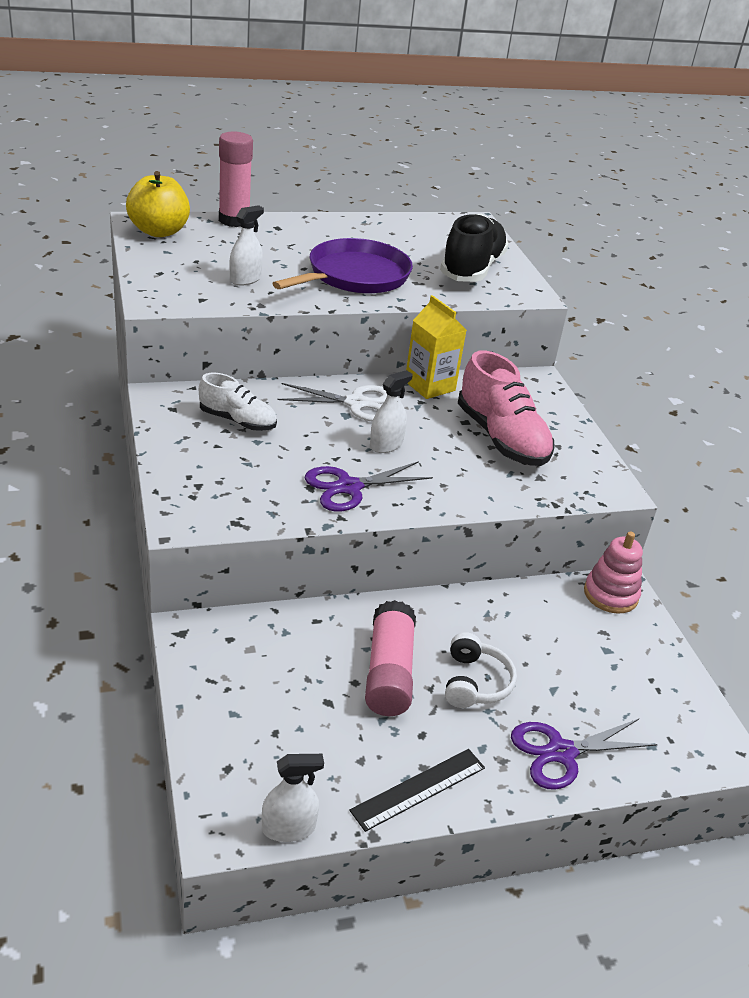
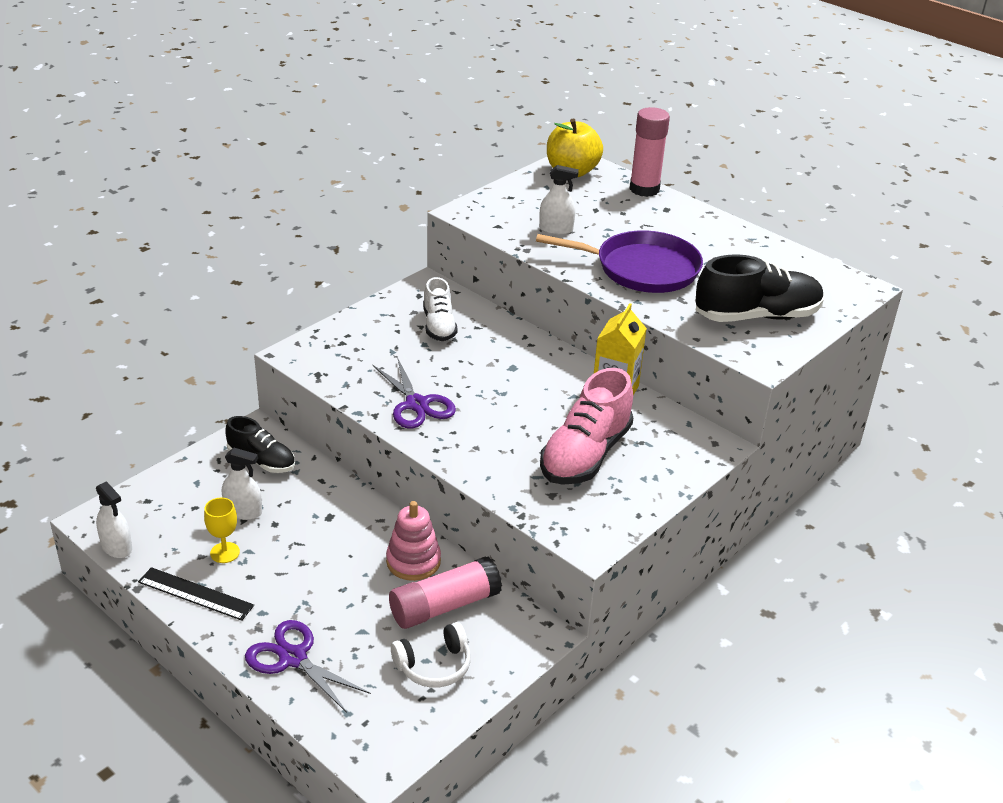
camera: 60 degrees right, 0 degrees up
white scissors [278,383,387,422] -> none
purple scissors [305,461,433,511] -> purple scissors turned 150 degrees counterclockwise [373,357,456,429]
pink glue stick [365,600,416,716] -> pink glue stick moved to [389,556,502,629]
white spray bottle [370,370,413,453] -> white spray bottle moved to [222,448,262,520]
white headphones [445,632,517,708] -> white headphones moved to [391,622,471,688]
pink stacking toy [584,532,643,614] -> pink stacking toy moved to [386,501,441,581]
none -> yellow goblet [204,498,240,563]
none -> black shoe [225,416,295,473]

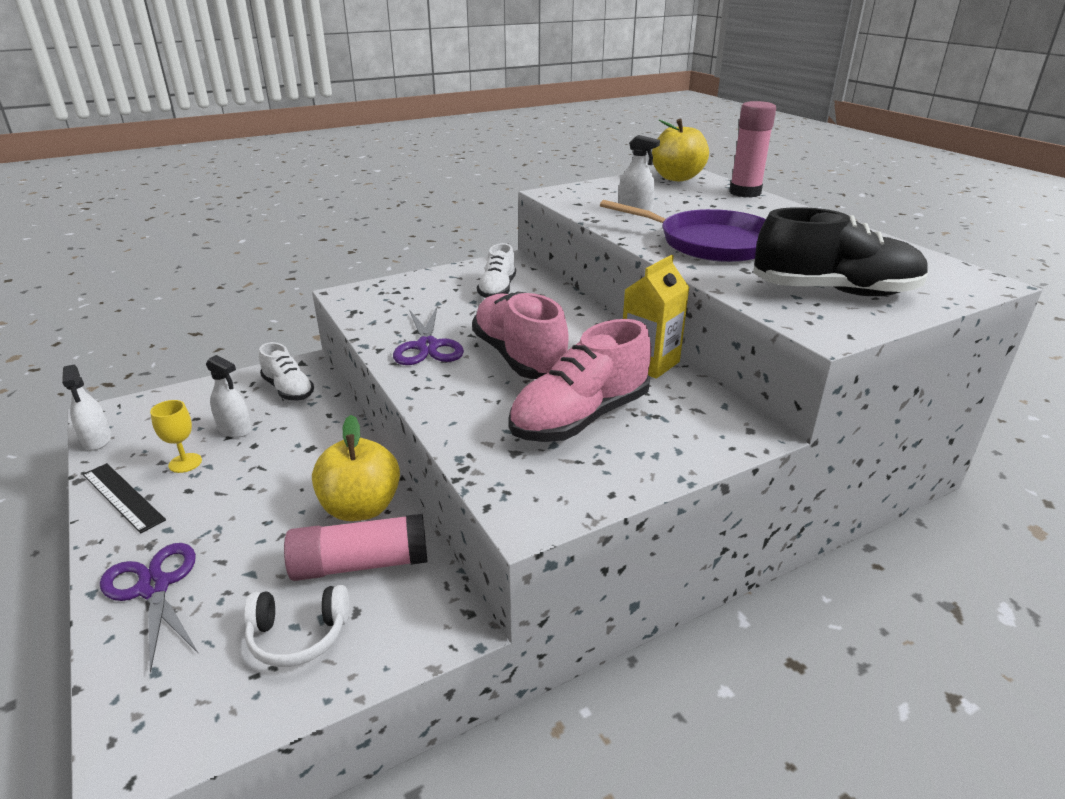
camera: 20 degrees right, 5 degrees down
black shoe [225,416,295,473] -> white shoe [259,342,314,400]
pink stacking toy [386,501,441,581] -> yellow apple [312,415,400,521]
none -> pink shoe [472,291,568,379]

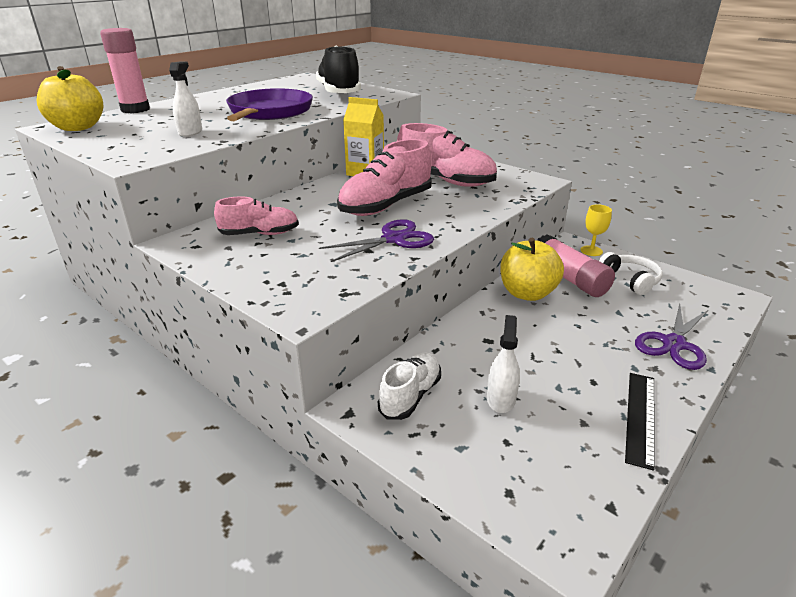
camera: 110 degrees left, 0 degrees up
white spray bottle [62,365,111,450] -> none
yellow goblet [150,400,202,473] -> yellow goblet moved to [580,204,612,256]
white shoe [477,243,516,298] -> pink shoe [214,196,299,235]

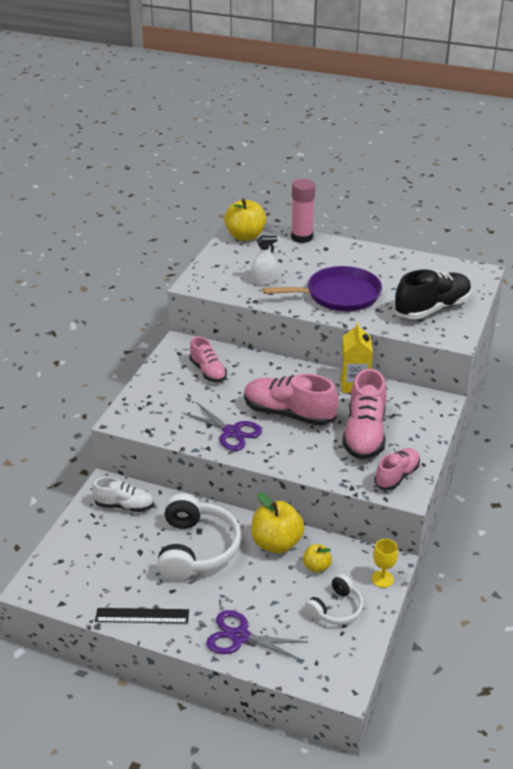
camera: 70 degrees right, 5 degrees up
white spray bottle [487,315,520,413] -> none
pink glue stick [537,234,615,297] -> yellow apple [303,544,332,573]
none -> white headphones [157,493,242,581]
none -> pink shoe [375,448,420,490]

